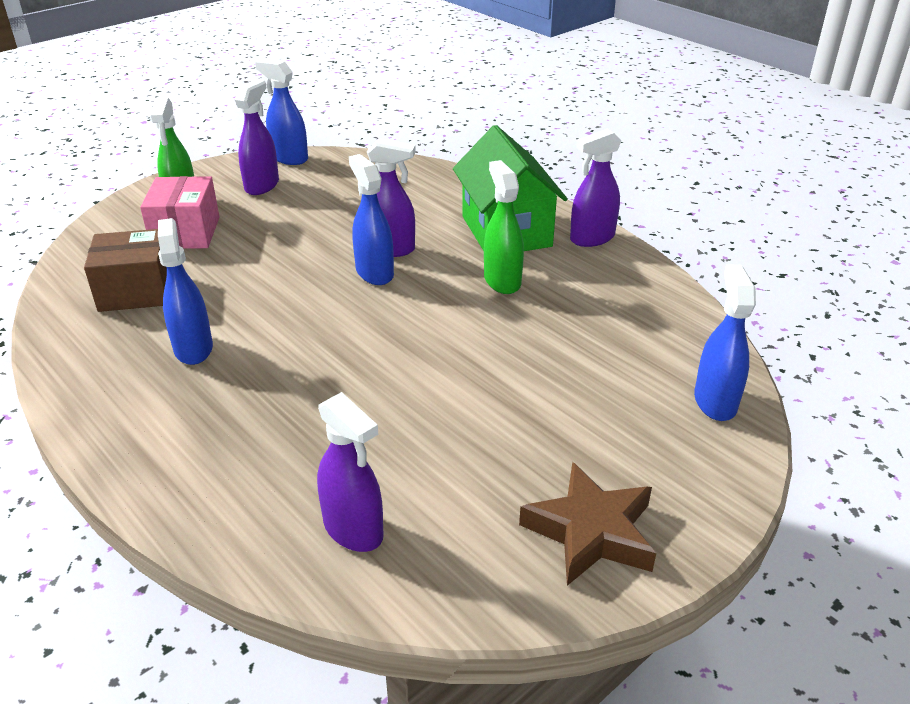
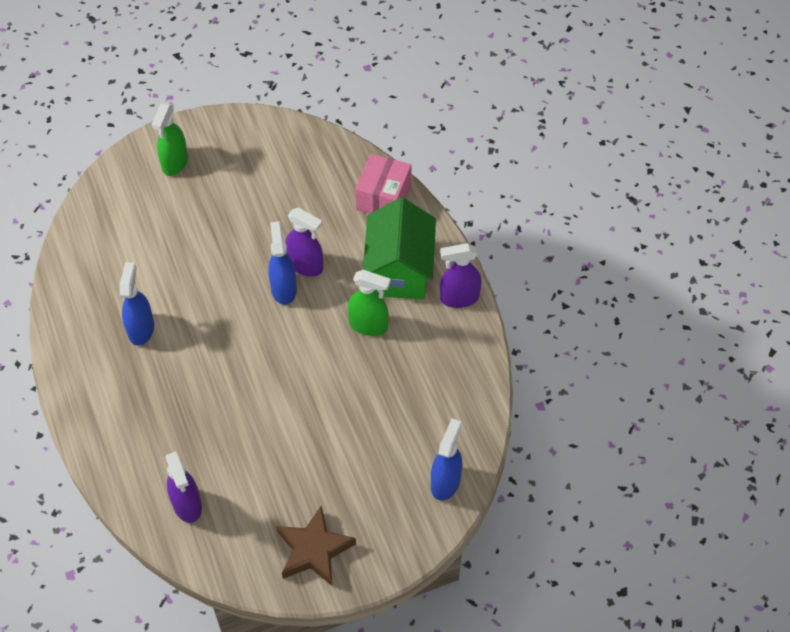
camera: 20 degrees right, 20 degrees up
brown box [84,229,167,312] -> none
pink box [140,176,219,249] -> pink box moved to [355,154,411,214]
purple spray bottle [235,79,279,195] -> none
blue spray bottle [255,59,308,165] -> none
green spray bottle [484,160,524,294] -> green spray bottle turned 105 degrees clockwise [348,270,391,336]

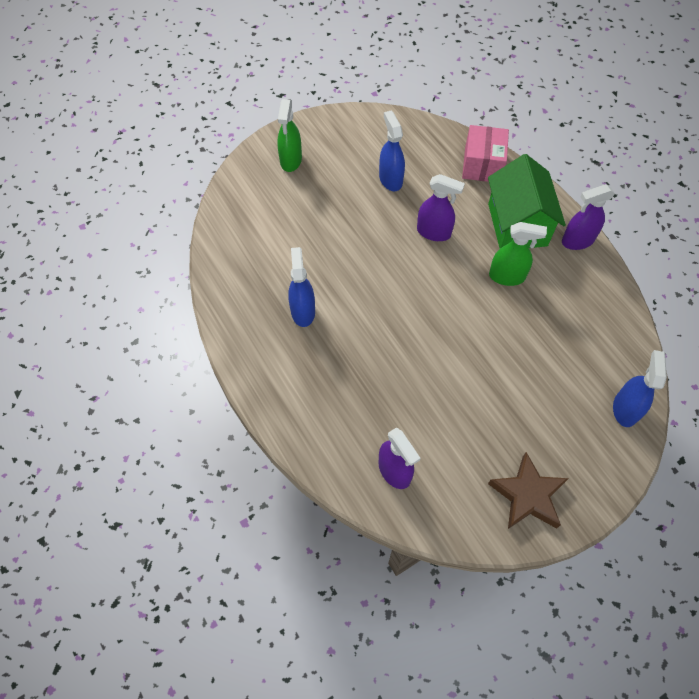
camera: 10 degrees left, 5 degrees up
blue spray bottle [268,221,297,305] -> blue spray bottle moved to [379,110,405,191]

